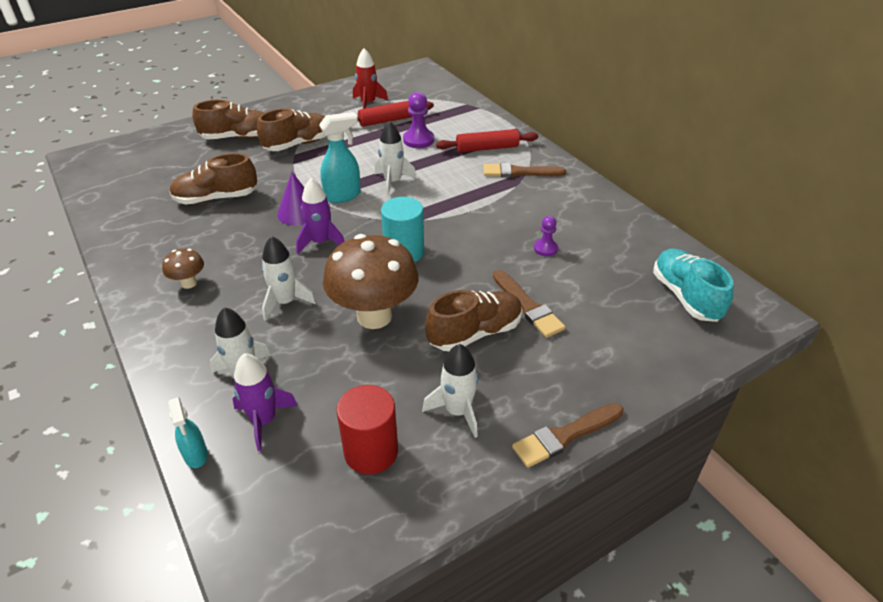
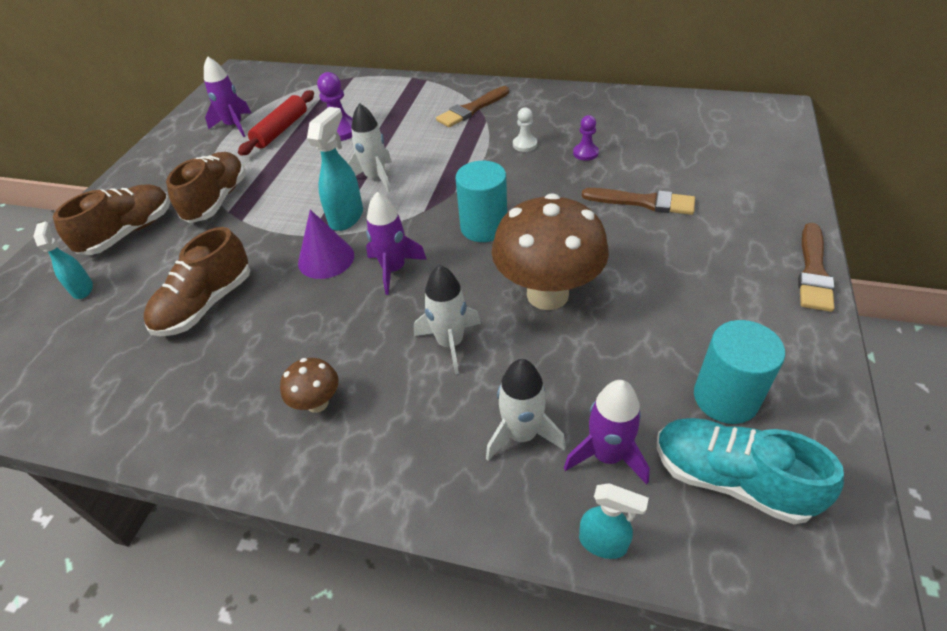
camera: 40 degrees left, 5 degrees up
red cylinder [337,385,398,474] -> turquoise cylinder [694,320,785,424]
red rocket [353,48,388,109] -> purple rocket [204,56,251,137]
white rocket [422,344,479,438] -> none
brown shoe [425,290,523,351] -> none
red rolling pin [436,129,538,152] -> none
turquoise shoe [653,248,733,322] -> turquoise shoe moved to [657,418,844,524]
none -> turquoise spray bottle [33,221,93,299]
none -> white pawn [513,107,537,152]

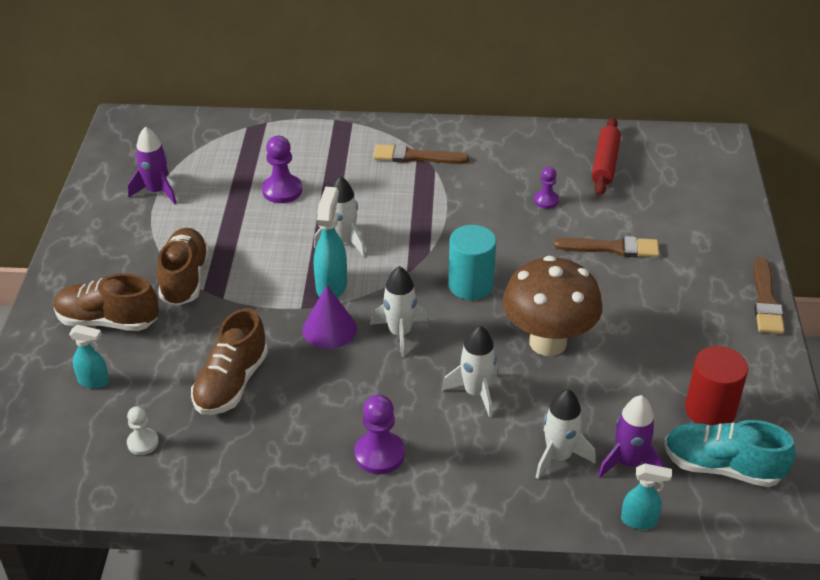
camera: 15 degrees left, 5 degrees down
turquoise spray bottle [33,221,93,299] -> turquoise spray bottle turned 135 degrees clockwise [69,325,109,389]
brown shoe [53,184,171,255] -> brown shoe turned 105 degrees counterclockwise [53,274,159,331]
red rolling pin [238,90,314,156] -> red rolling pin moved to [591,118,621,196]
brown mushroom [280,358,339,413] -> purple pawn [354,395,405,474]
purple rocket [366,192,427,295] -> white rocket [370,266,427,357]
brown brush [436,86,509,127] -> brown brush turned 60 degrees clockwise [373,144,469,164]
white pawn [513,107,537,152] -> white pawn moved to [127,406,159,455]
turquoise cylinder [694,320,785,424] -> red cylinder [685,346,748,426]

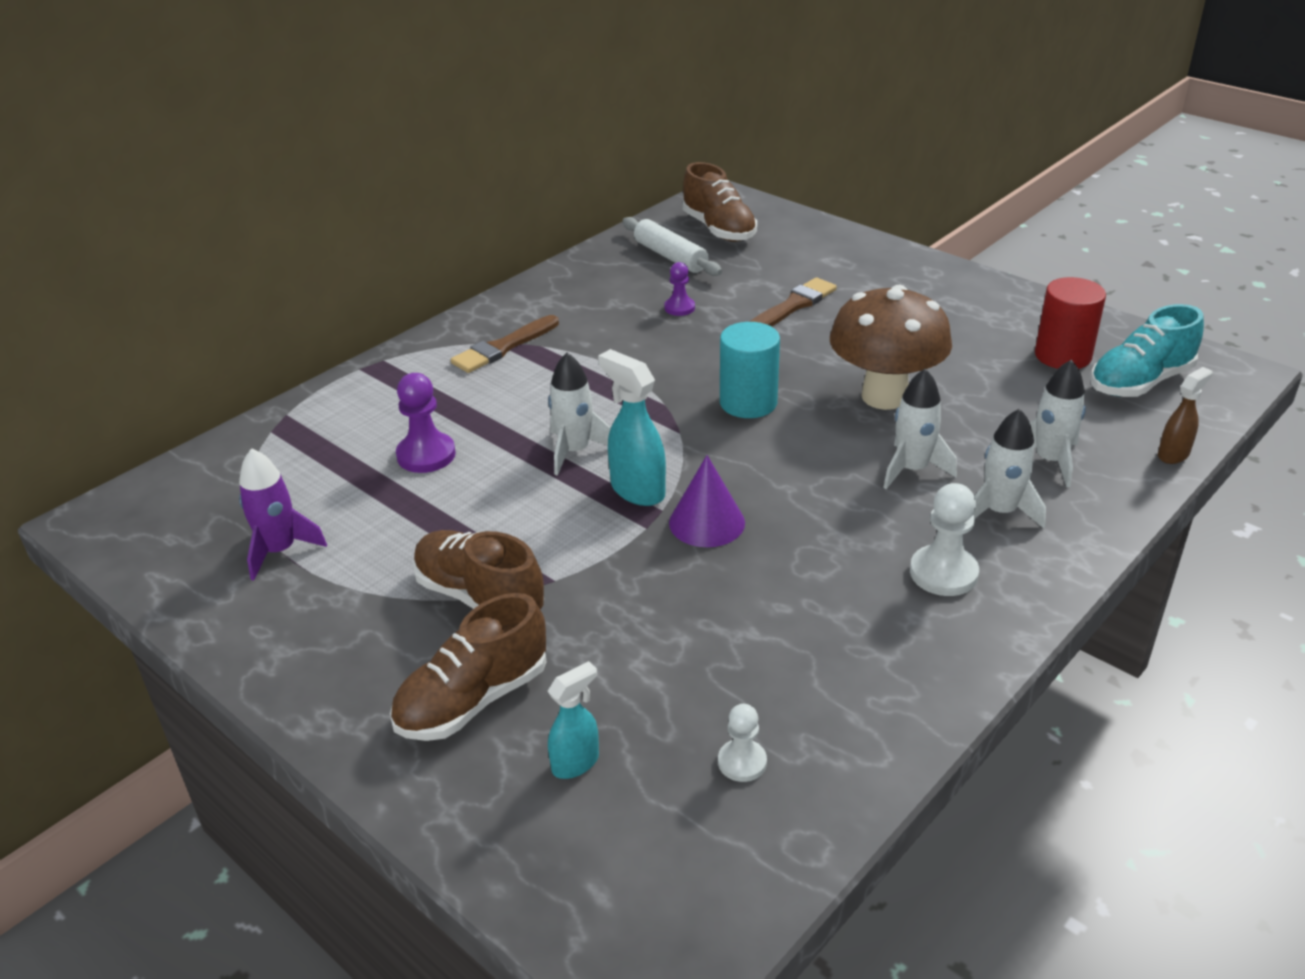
camera: 50 degrees left, 5 degrees down
brown shoe [191,308,268,415] -> brown shoe moved to [682,162,757,242]
purple pawn [354,395,405,474] -> white pawn [910,483,979,596]
white rocket [370,266,427,357] -> white rocket moved to [973,408,1046,528]
red rolling pin [591,118,621,196] -> white rolling pin [623,217,722,276]
purple rocket [598,395,664,478] -> none
turquoise spray bottle [621,463,672,529] -> brown spray bottle [1158,367,1213,464]
brown brush [754,257,785,334] -> none

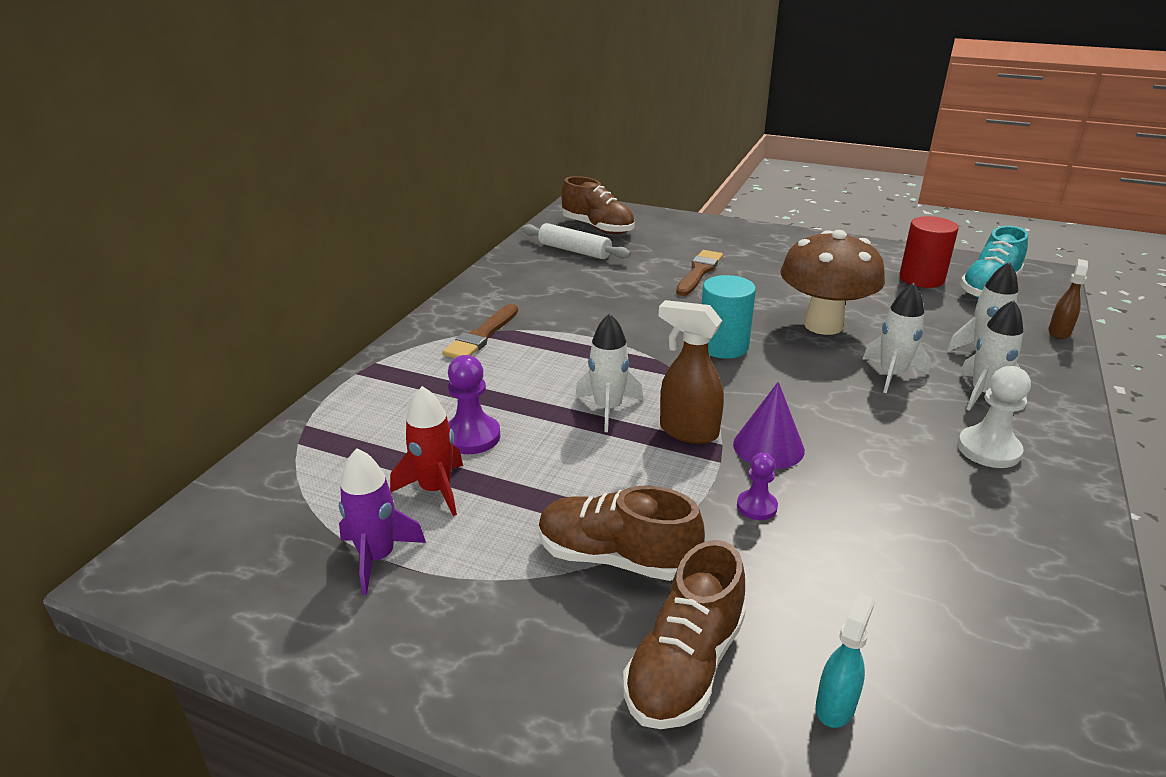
camera: 20 degrees left, 5 degrees down
turquoise spray bottle [598,349,666,506] -> brown spray bottle [659,300,724,444]
purple pawn [664,262,695,316] -> purple pawn moved to [737,453,778,520]
white pawn [718,704,767,782] -> none
none -> red rocket [390,386,463,516]

